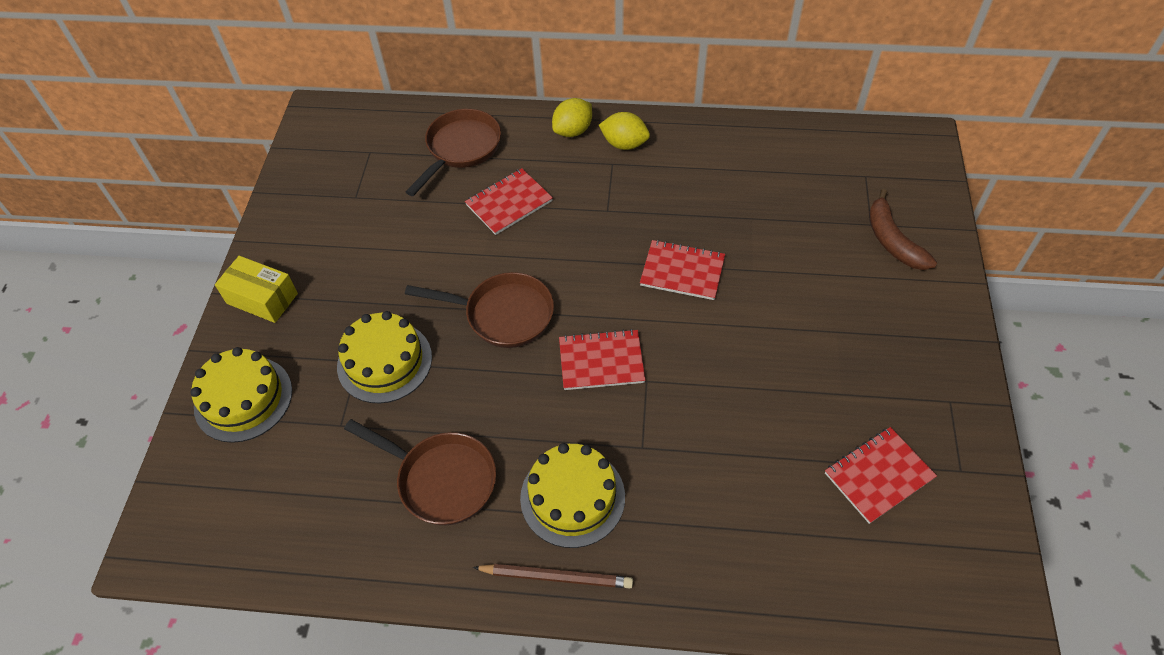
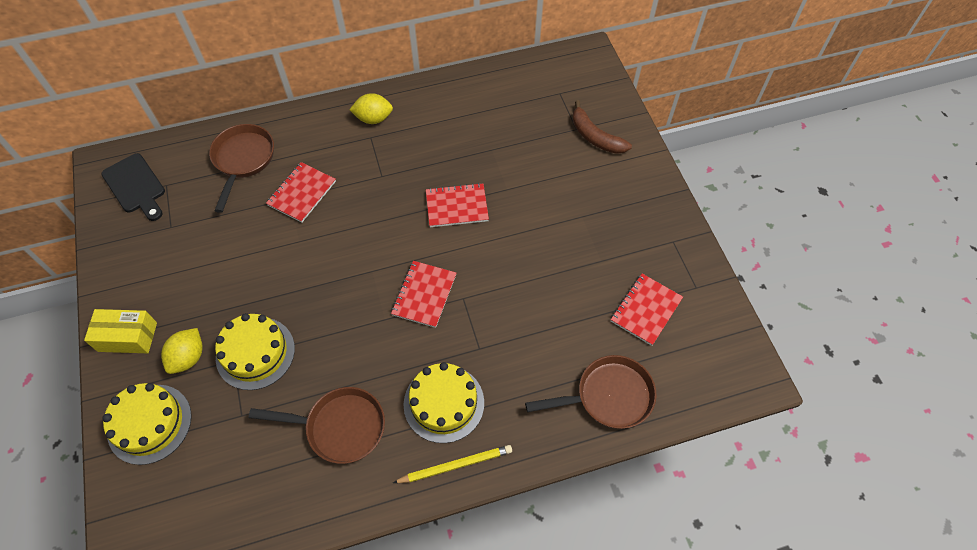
camera: 25 degrees left, 5 degrees up
brown pan [405,272,554,348] -> brown pan moved to [525,355,657,429]
brown pencil [473,564,633,588] -> yellow pencil [393,445,512,483]
yellow lemon [552,98,592,137] -> yellow lemon moved to [161,328,203,374]
red notebook [559,329,645,390] -> red notebook turned 45 degrees counterclockwise [391,261,456,328]
none -> black cutting board [101,153,165,221]

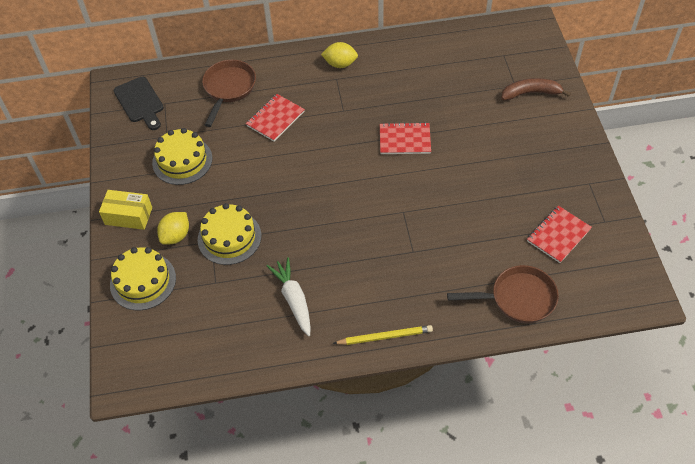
camera: 10 degrees right, 5 degrees down
brown pan [249,387,385,464] -> white carrot [267,257,310,336]
red notebook [391,261,456,328] -> none
yellow cake [403,362,484,443] -> yellow cake moved to [152,128,213,185]
brown banana [573,100,632,154] -> brown banana turned 120 degrees clockwise [501,78,571,100]

